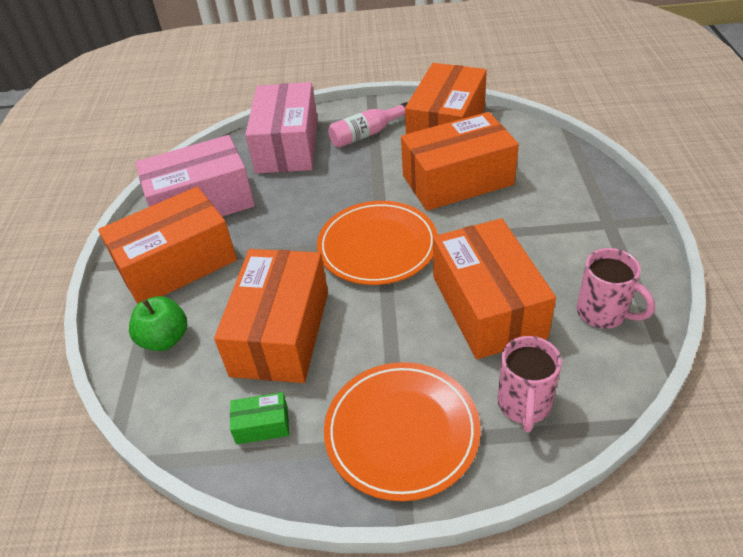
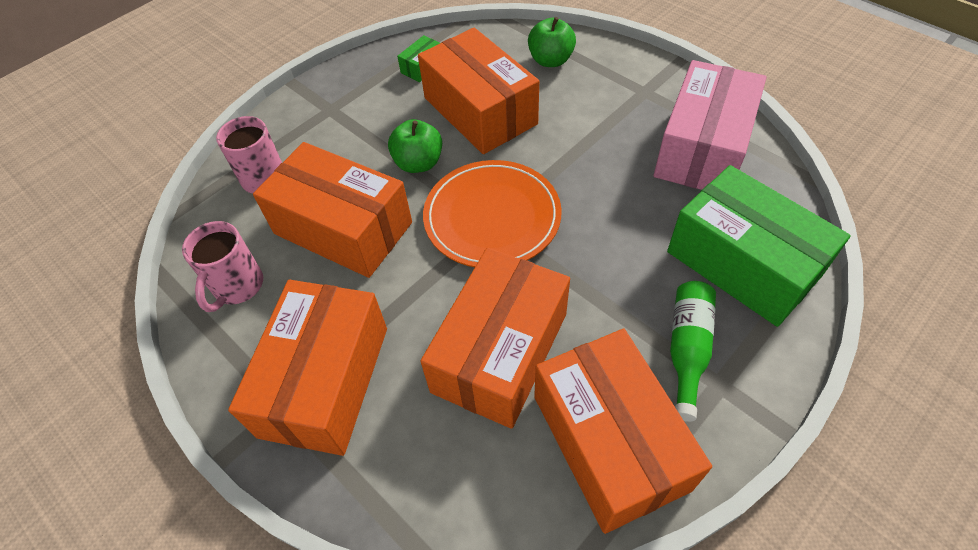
camera: 135 degrees right, 10 degrees up
orange box [98,187,237,304] -> orange box moved to [228,280,387,456]
pink box [245,82,318,173] -> green box [667,165,851,327]
orange plate [324,362,481,501] -> none
pink bottle [328,102,408,148] -> green bottle [670,281,716,422]
pink mug [576,248,655,329] -> pink mug turned 75 degrees counterclockwise [182,221,263,312]
none -> green apple [388,119,442,173]

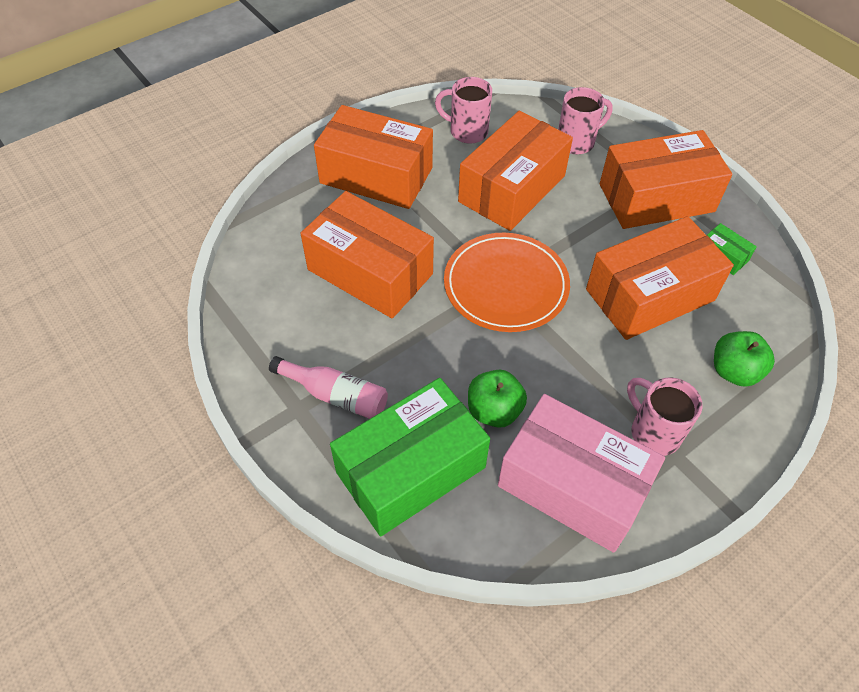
camera: 95 degrees right, 0 degrees up
green apple [388,119,442,173] -> green apple moved to [468,370,527,428]
orange box [534,329,712,534] -> orange box moved to [599,130,733,229]
green bottle [670,281,716,422] -> pink bottle [269,356,388,419]
none -> pink mug [627,377,703,456]

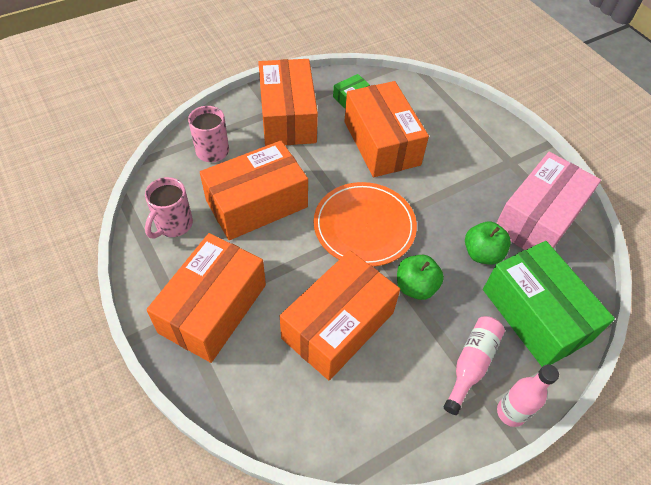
camera: 85 degrees left, 0 degrees up
orange box [458,111,573,231] -> orange box turned 75 degrees counterclockwise [200,141,308,240]
pink mug [627,377,703,456] -> none
green apple [714,331,775,387] -> green apple moved to [397,255,444,300]
none -> pink bottle [497,365,559,427]

